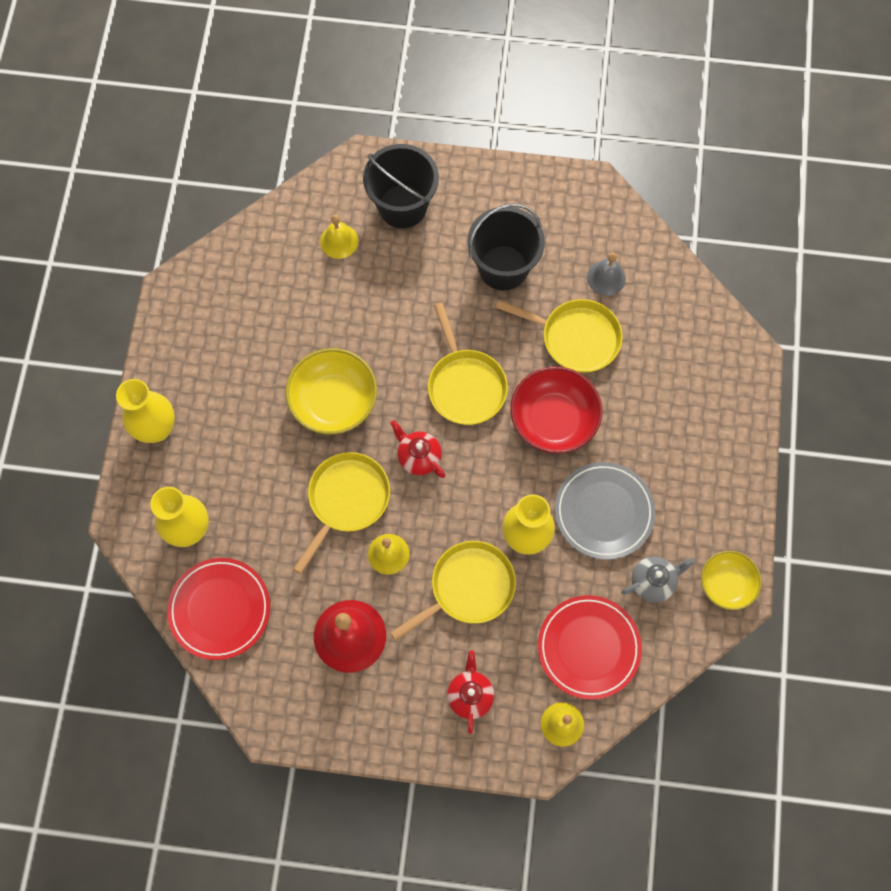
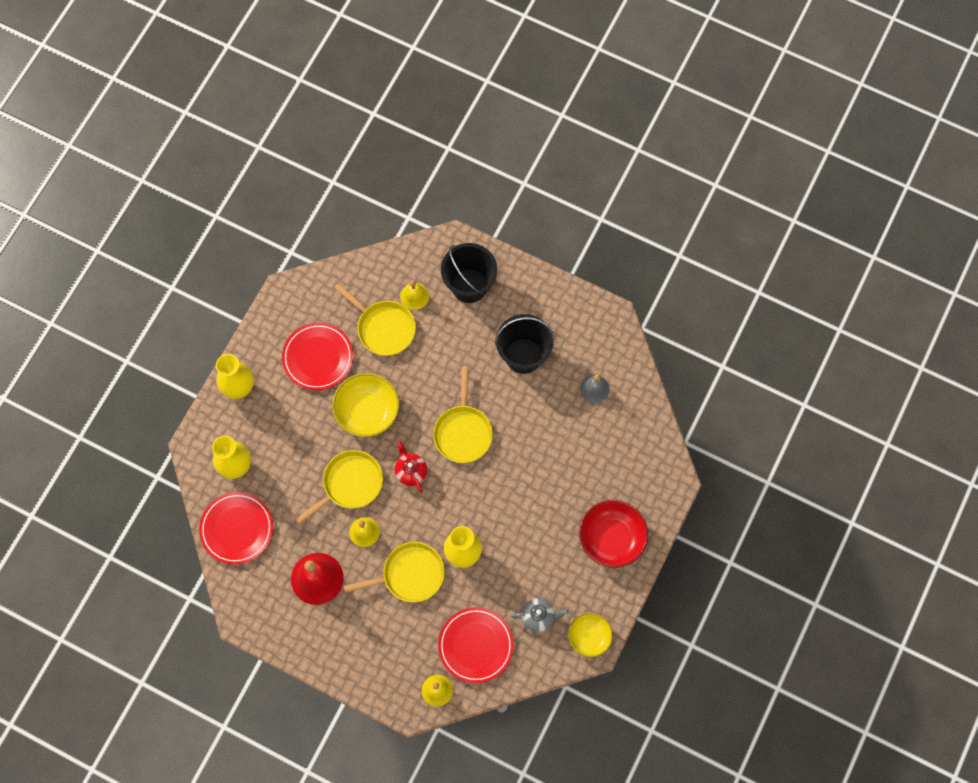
camera: 20 degrees right, 0 degrees up
red teapot [447,651,494,734] -> none
yellow pan [496,299,623,373] -> yellow pan moved to [334,283,416,356]
red bowl [510,366,602,454] -> red bowl moved to [579,500,648,568]
grey plate [555,462,655,560] -> none
none -> red plate [282,323,353,390]

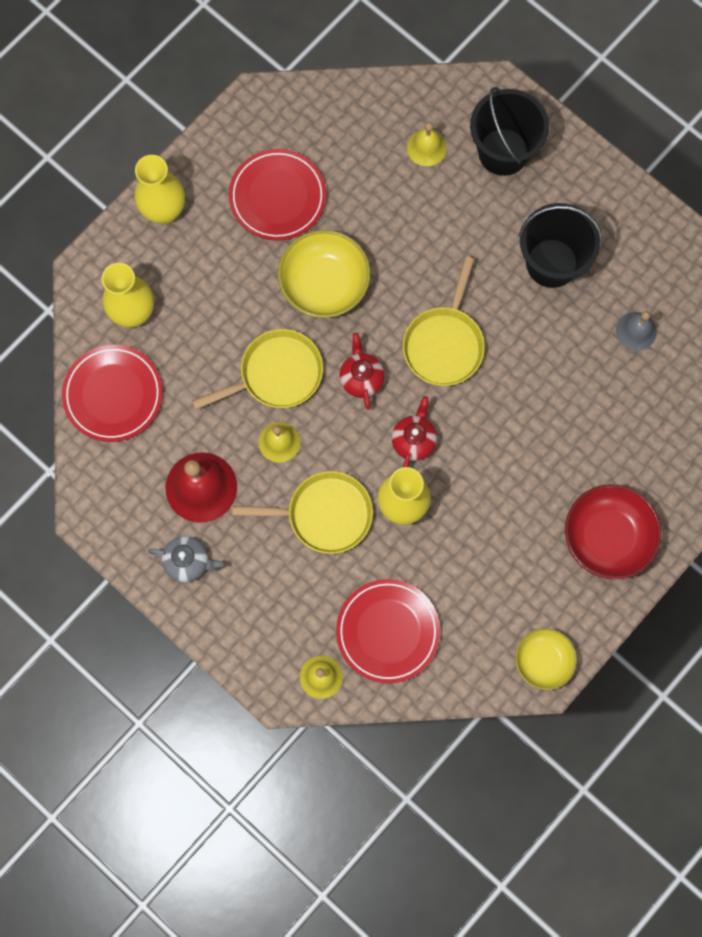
camera: 15 degrees right, 5 degrees up
yellow pan [334,283,416,356] -> none
grey teapot [511,598,569,632] -> grey teapot moved to [148,536,224,582]
none -> red teapot [392,396,437,467]

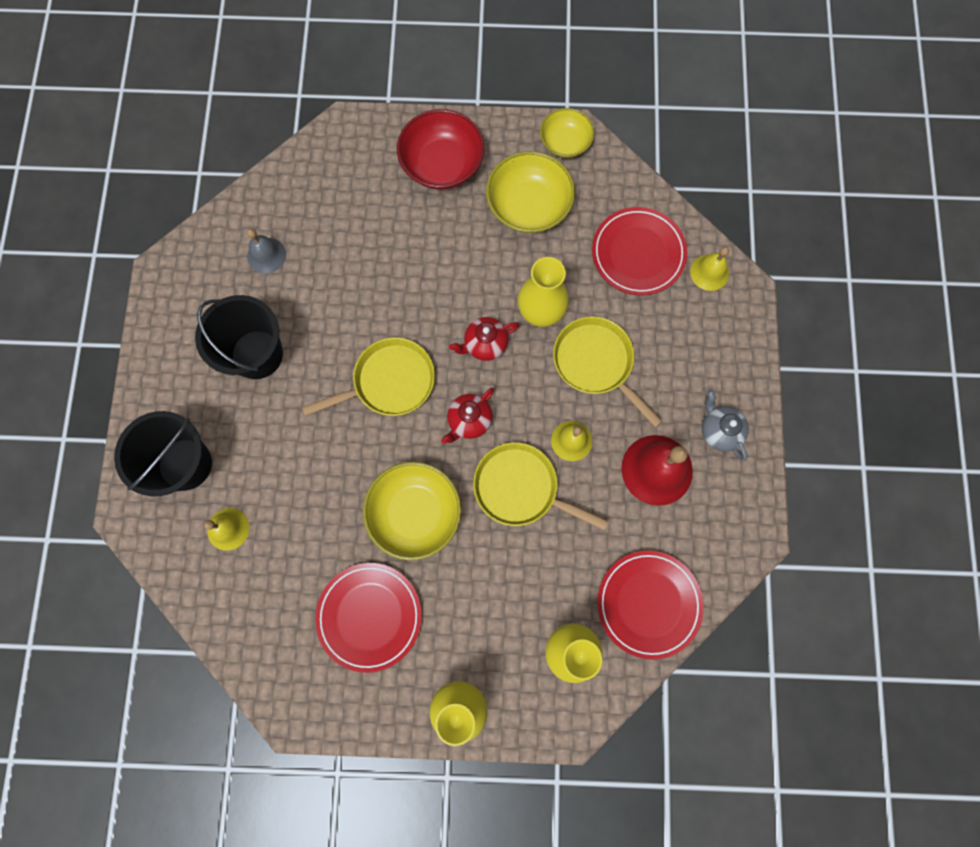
camera: 130 degrees left, 0 degrees up
none -> yellow bowl [486,151,575,233]

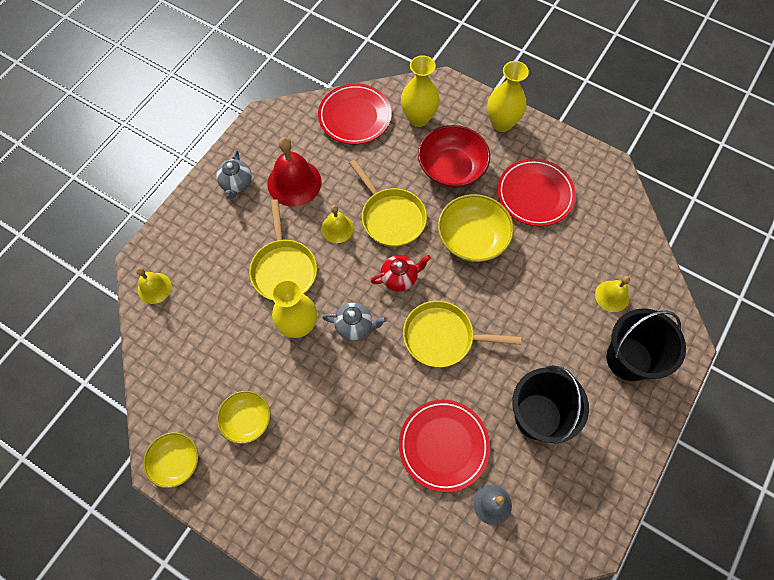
camera: 150 degrees left, 10 degrees down
red bowl [397,109,484,190] -> red bowl moved to [418,125,490,188]
red teapot [449,317,519,361] -> grey teapot [322,303,387,340]
yellow bowl [486,151,575,233] -> yellow bowl [217,391,270,444], size x0.63
red plate [592,207,687,295] -> red plate moved to [399,400,490,492]

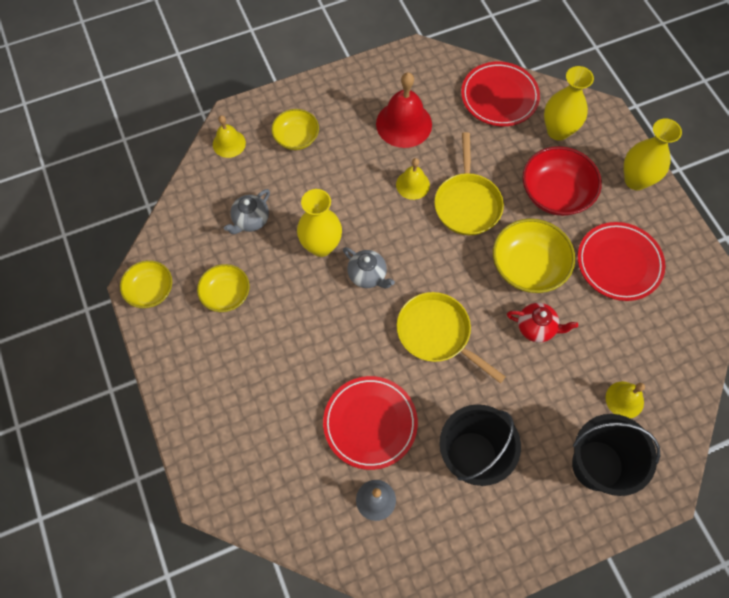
camera: 35 degrees right, 0 degrees up
grey teapot [216,150,252,199] -> grey teapot moved to [224,189,270,234]
yellow pan [249,199,317,300] -> none
red teapot [371,255,431,291] -> red teapot moved to [507,303,578,343]
none -> yellow bowl [271,109,319,150]

